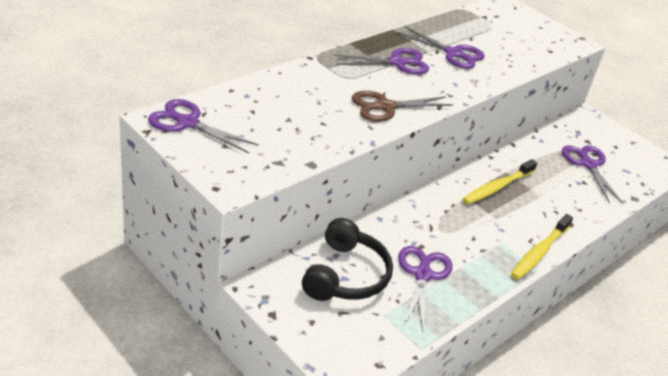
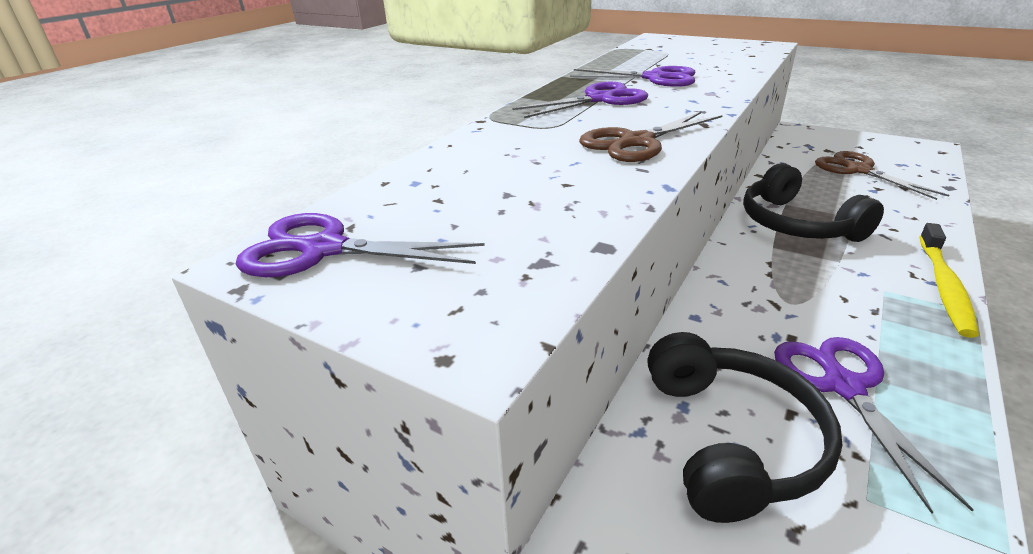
camera: 10 degrees left, 5 degrees down
yellow toothbrush [463,159,537,204] -> black headphones [743,163,884,242]
purple scissors [562,146,623,204] -> brown scissors [815,151,950,200]

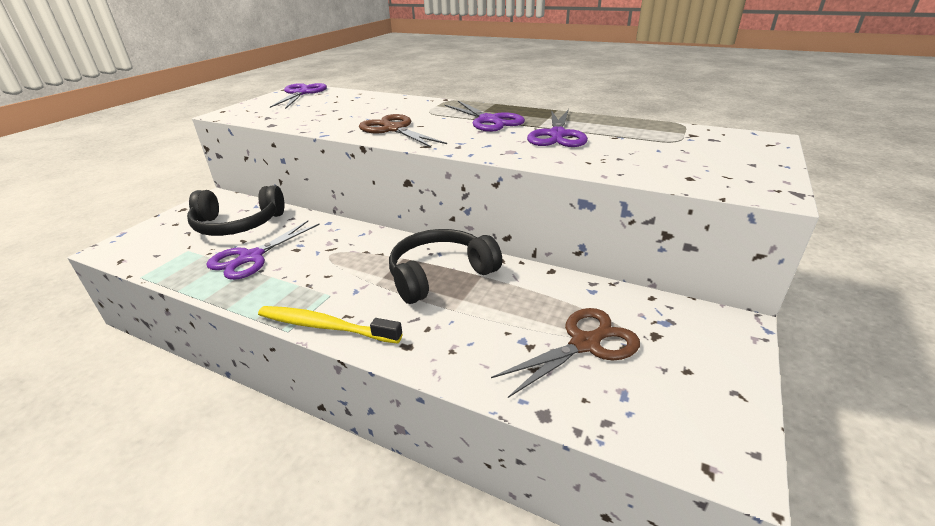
camera: 85 degrees right, 0 degrees up
purple scissors [774,337,974,514] -> purple scissors turned 135 degrees clockwise [206,221,320,280]

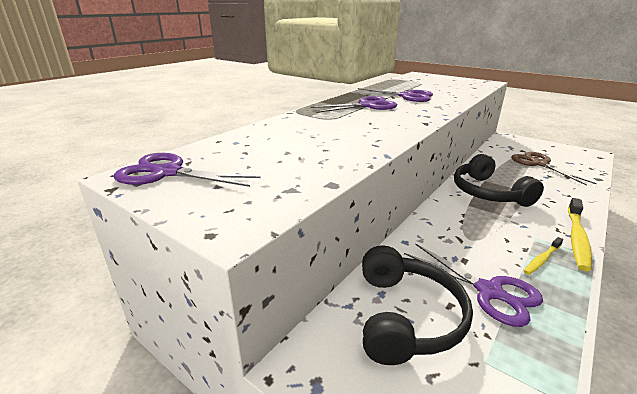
camera: 80 degrees left, 5 degrees down
brown scissors [359,114,447,147] -> none
none -> yellow toothbrush [524,237,563,275]

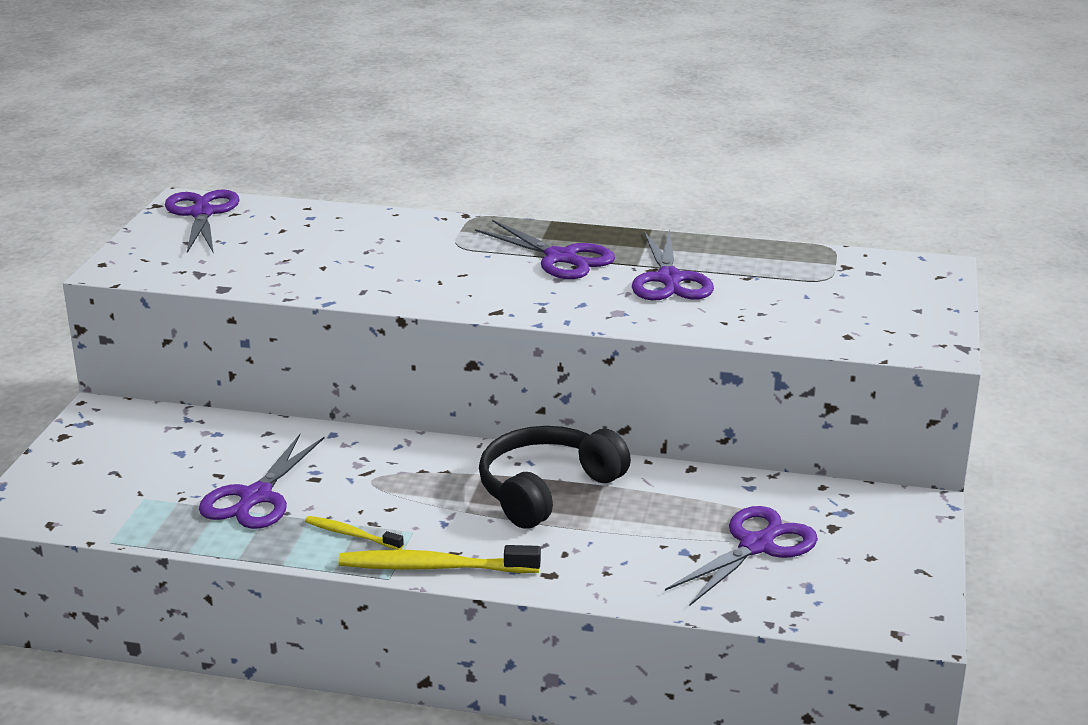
camera: 65 degrees right, 0 degrees up
black headphones [362,245,473,365] -> none
brown scissors [511,152,597,186] -> purple scissors [665,506,818,606]

